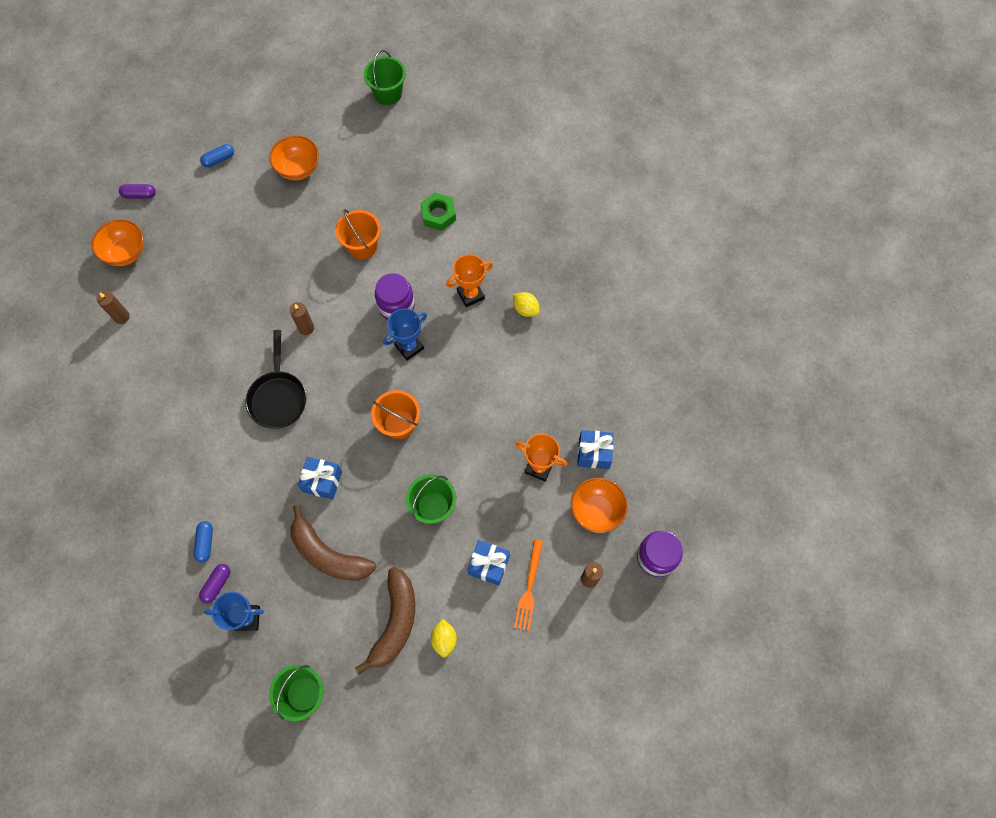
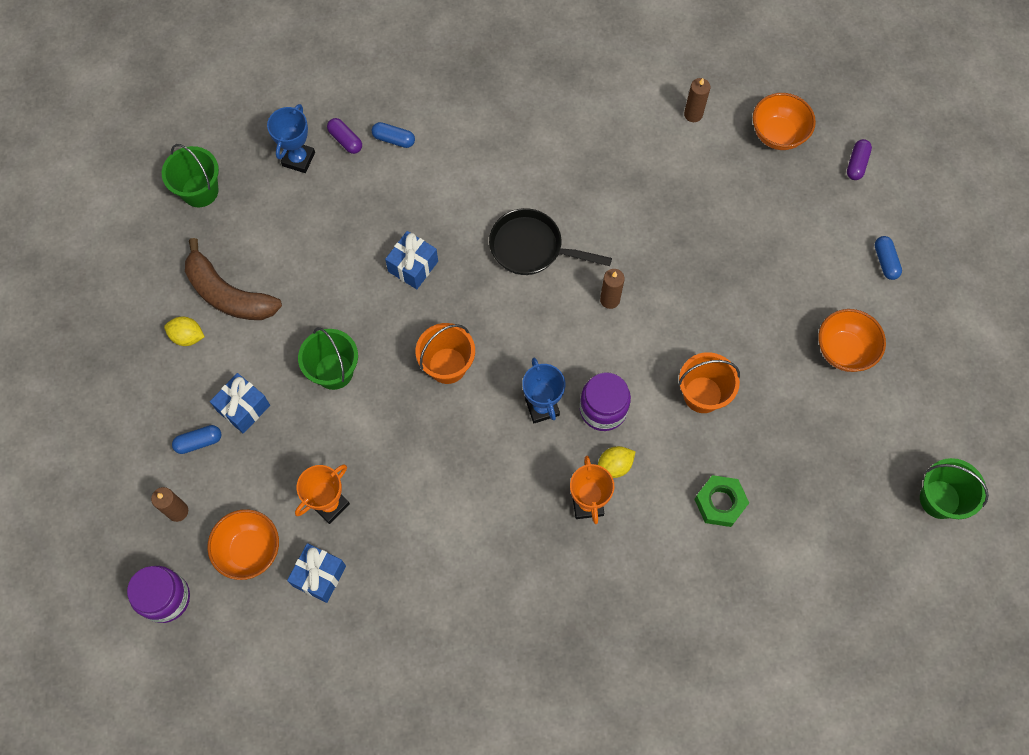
camera: 110 degrees right, 0 degrees up
brown banana [290,505,376,581] -> none
yellow lemon [513,292,539,317] -> yellow lemon moved to [598,446,636,478]
orange fork [514,539,543,631] -> blue capsule [172,425,221,454]

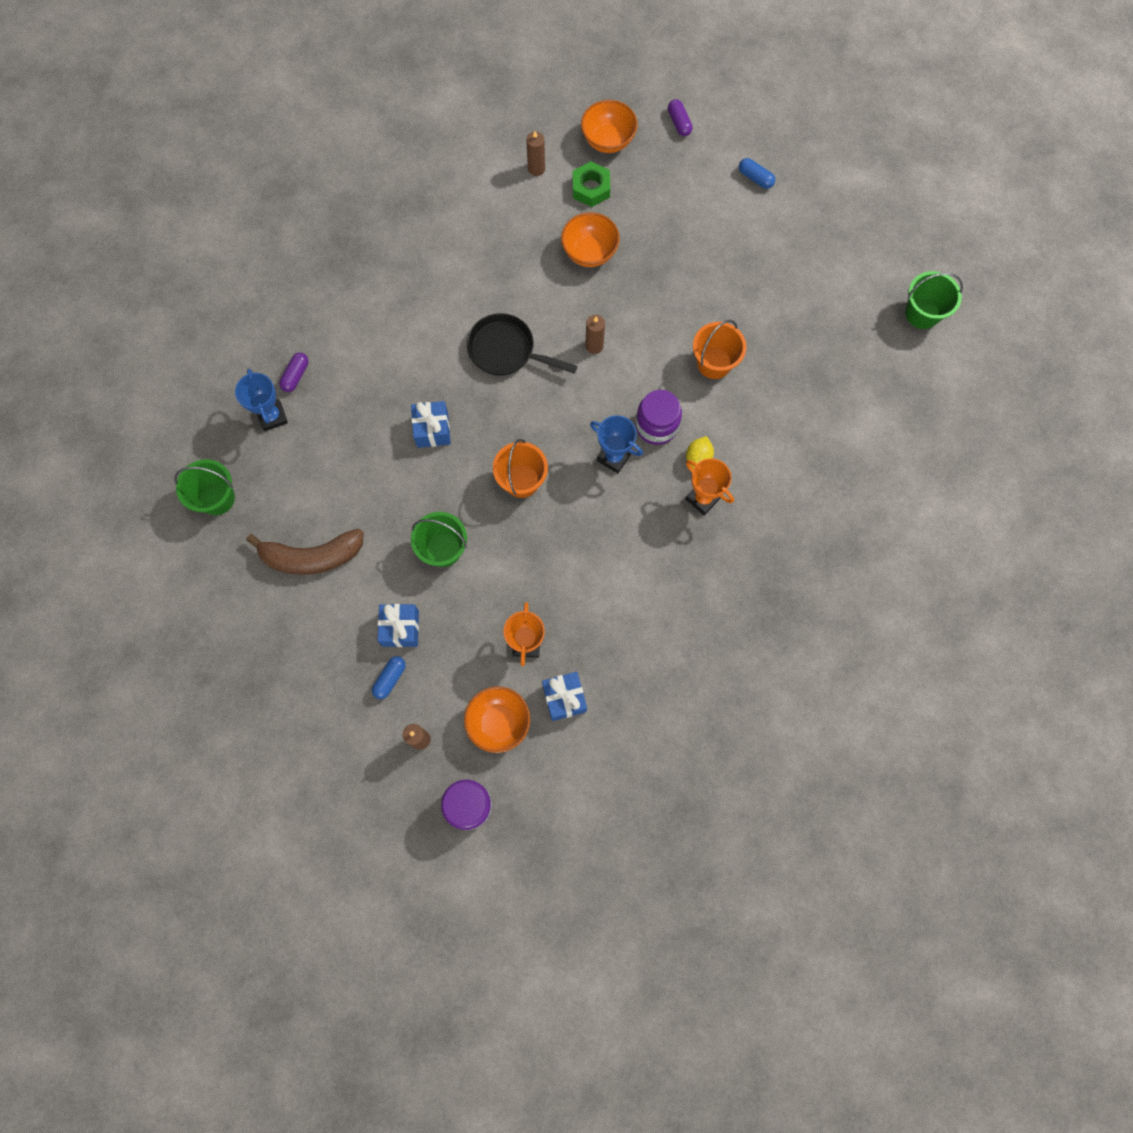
camera: 40 degrees left, 5 degrees up
yellow lemon [164,316,205,346] -> none
purple capsule [327,118,362,154] -> purple capsule turned 75 degrees counterclockwise [279,352,309,392]
blue capsule [372,122,415,148] -> none
black pan [489,208,612,275] -> black pan turned 45 degrees clockwise [467,313,577,376]
green nut [694,475,749,527] -> green nut moved to [573,161,610,207]
orange bowl [818,309,886,372] -> orange bowl moved to [561,212,620,267]

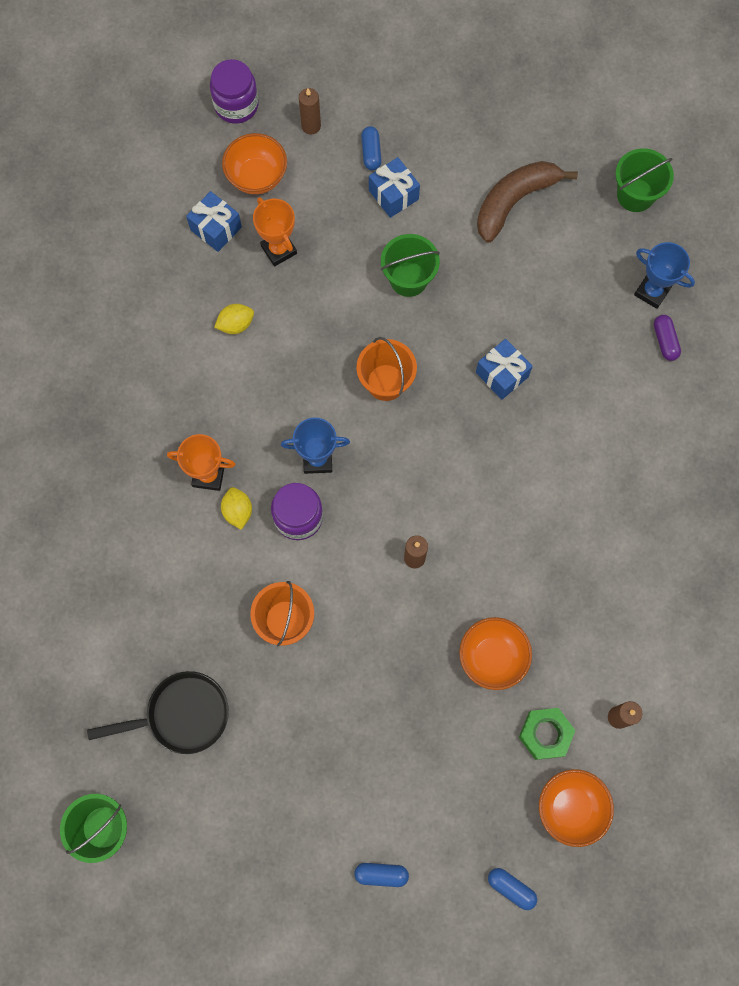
camera: 145 degrees right, 0 degrees up
black pan [467,313,577,376] -> black pan moved to [87,671,229,754]
purple capsule [668,99,693,136] -> blue capsule [488,868,537,910]
none -> yellow lemon [214,304,254,334]

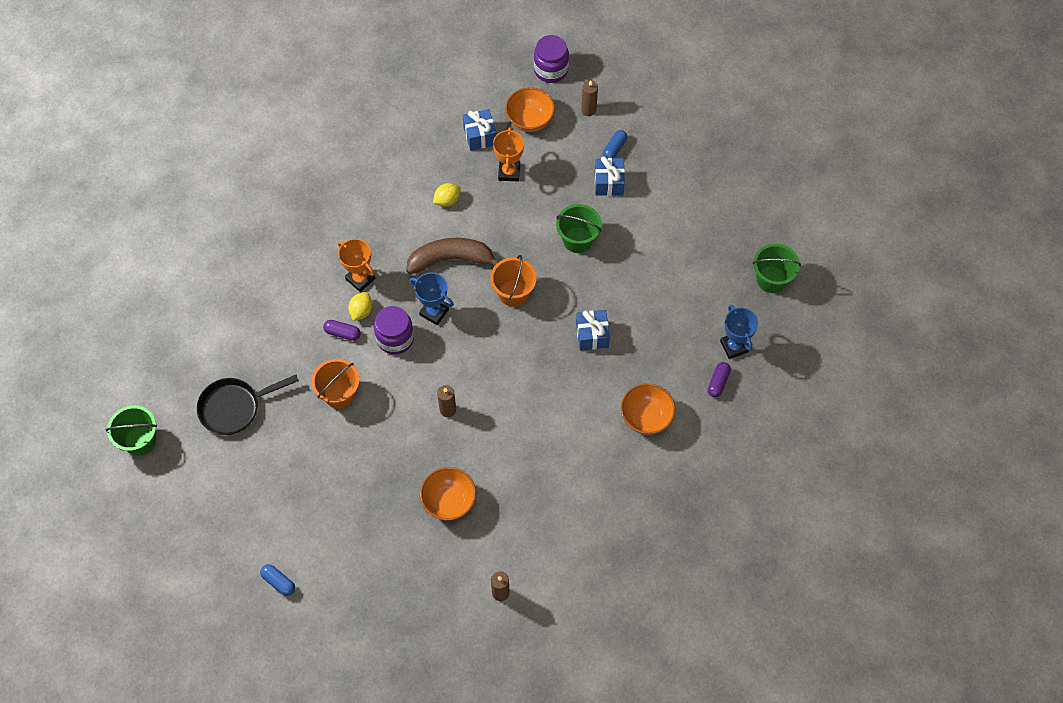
camera: 35 degrees right, 10 degrees down
black pan [87,671,229,754] -> black pan turned 135 degrees clockwise [197,375,299,435]
yellow lemon [214,304,254,334] -> yellow lemon turned 45 degrees counterclockwise [433,183,461,207]
brown banana [477,161,578,243] -> brown banana moved to [406,238,498,274]
blue capsule [488,868,537,910] -> none
green nut [519,708,575,760] -> none
orange bowl [539,769,614,847] -> orange bowl moved to [621,383,676,435]
none -> purple capsule [323,320,361,341]

